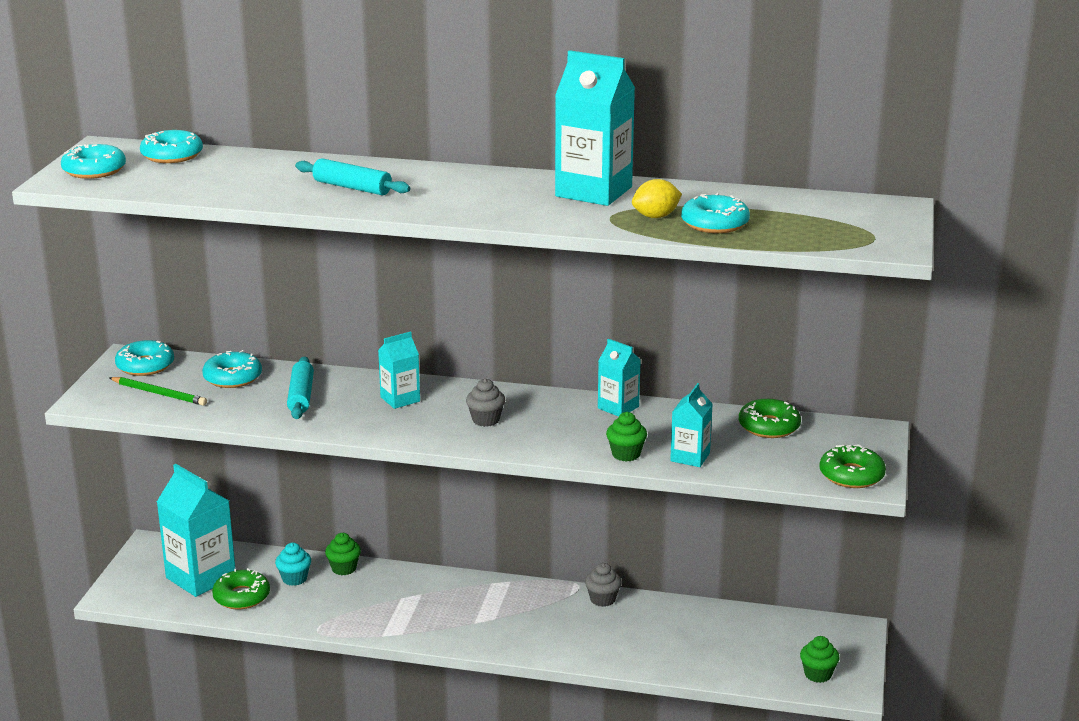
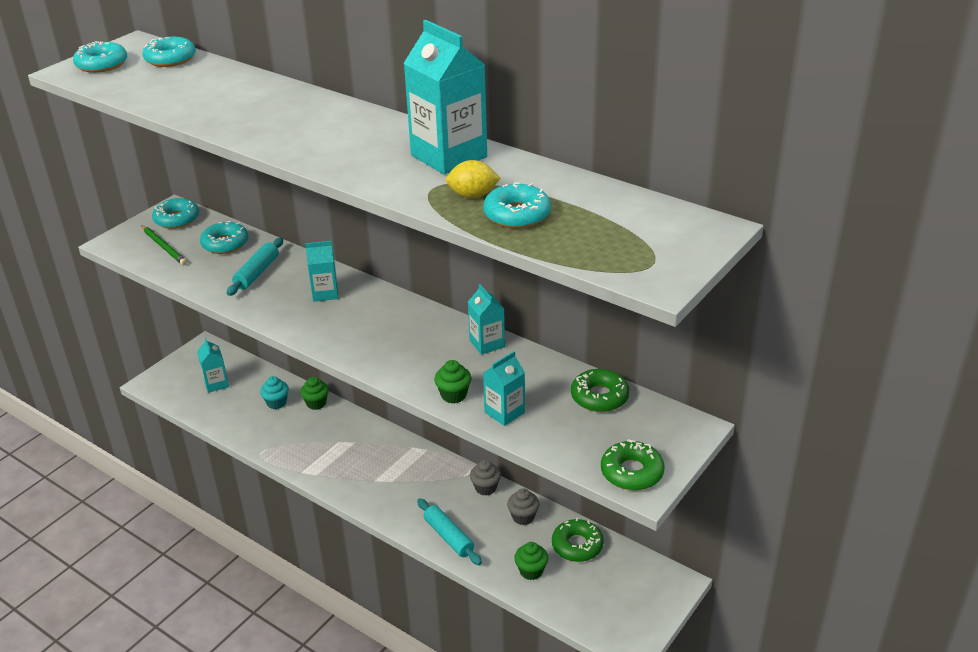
camera: 25 degrees right, 10 degrees up
turquoise carton [157,464,235,597] -> turquoise carton [197,338,229,393], size x0.55
green donut [212,568,270,609] -> green donut moved to [552,518,604,562]
turquoise rolling pin [295,158,410,195] -> turquoise rolling pin moved to [417,498,482,565]
grey cupcake [466,379,505,427] -> grey cupcake moved to [507,489,539,525]
green cupcake [800,636,840,683] -> green cupcake moved to [514,542,548,580]

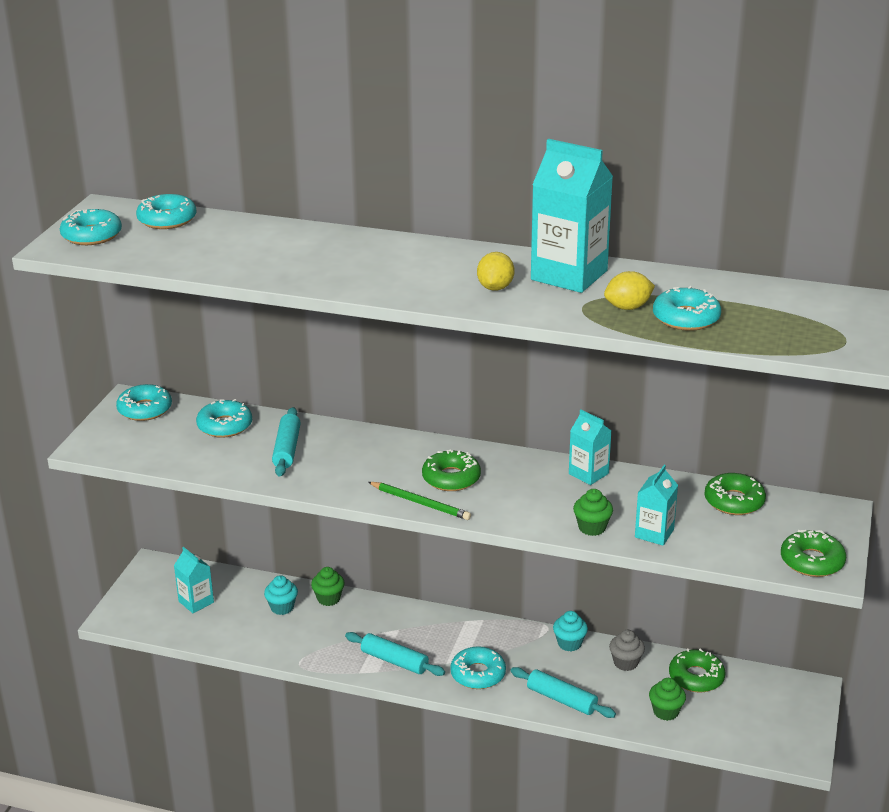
camera: 20 degrees left, 5 degrees down
green pencil [141,225,187,265] -> green pencil moved to [368,482,471,520]
turquoise carton [305,241,338,302] -> none
grey cupcake [470,460,501,496] -> turquoise cupcake [553,611,588,651]
none -> turquoise rolling pin [345,632,445,676]
none -> green donut [422,449,481,491]
none -> turquoise donut [450,646,506,689]
none -> yellow lemon [477,252,514,291]

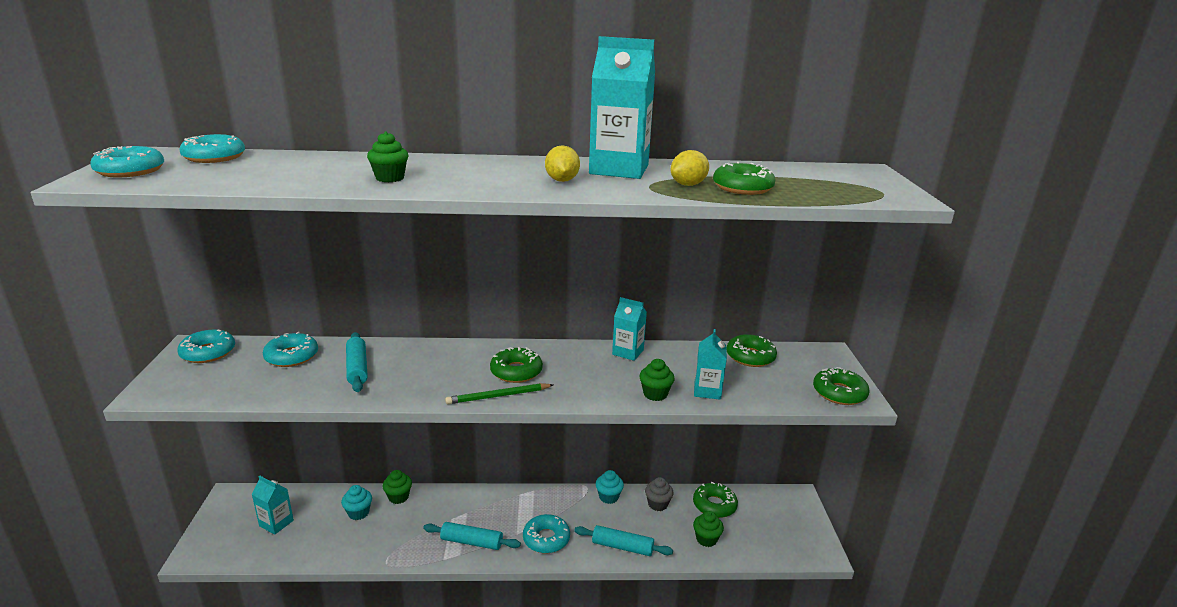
camera: 20 degrees left, 5 degrees down
green pencil [368,482,471,520] -> green pencil turned 150 degrees clockwise [445,383,553,404]
turquoise donut [653,286,721,331] -> green donut [713,162,776,195]
none -> green cupcake [367,131,409,182]

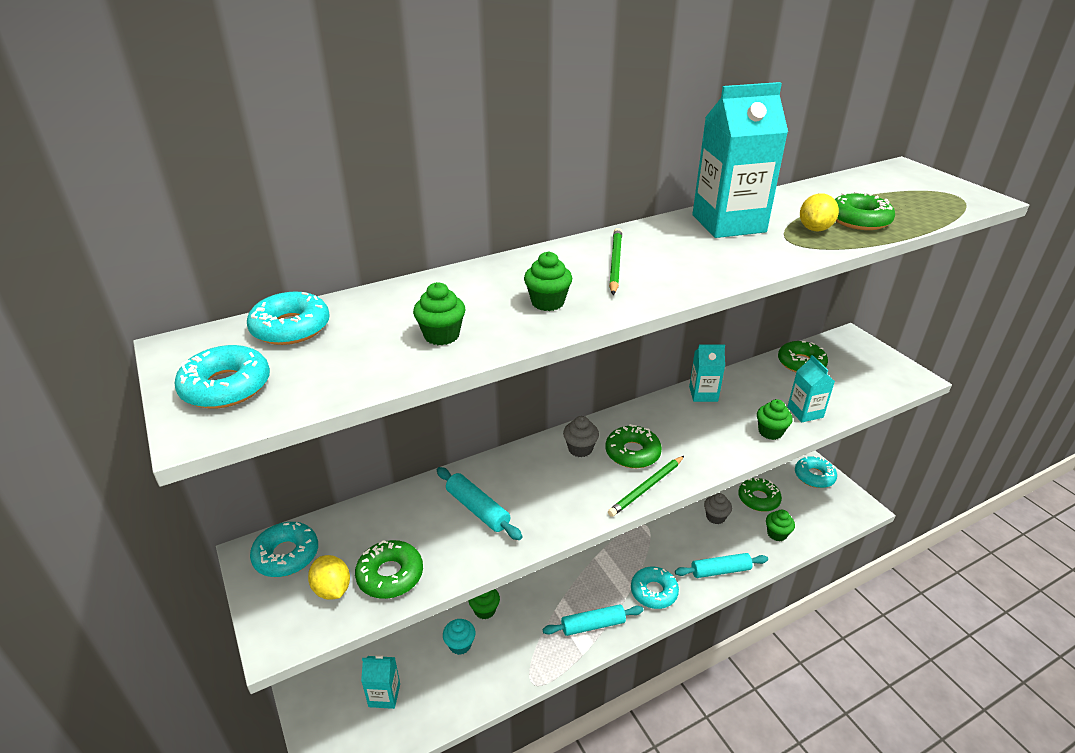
camera: 25 degrees left, 10 degrees up
turquoise donut [263,332,318,367] -> turquoise donut moved to [795,456,837,488]
yellow lemon [545,145,580,182] -> yellow lemon moved to [308,555,350,600]
turquoise cupcake [596,470,624,504] -> none
green donut [813,367,870,405] -> green donut moved to [355,540,423,599]
none -> green cupcake [413,282,466,345]
none -> grey cupcake [563,416,599,457]
none -> green pencil [609,228,622,295]

